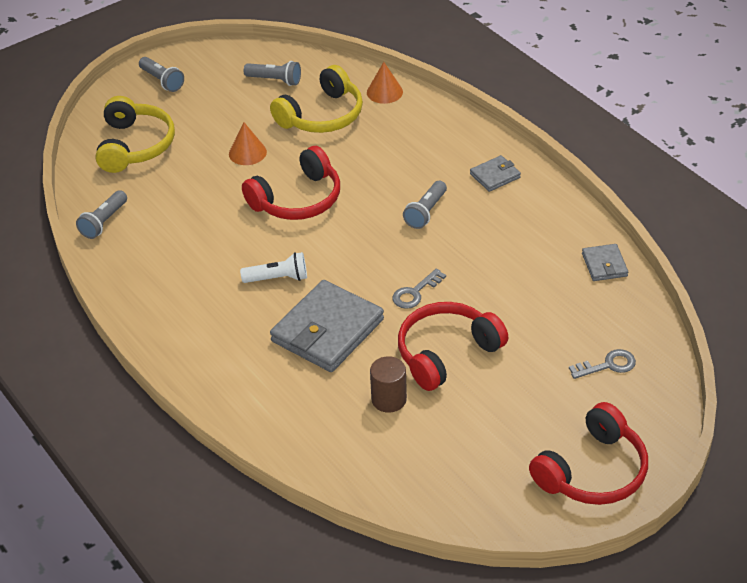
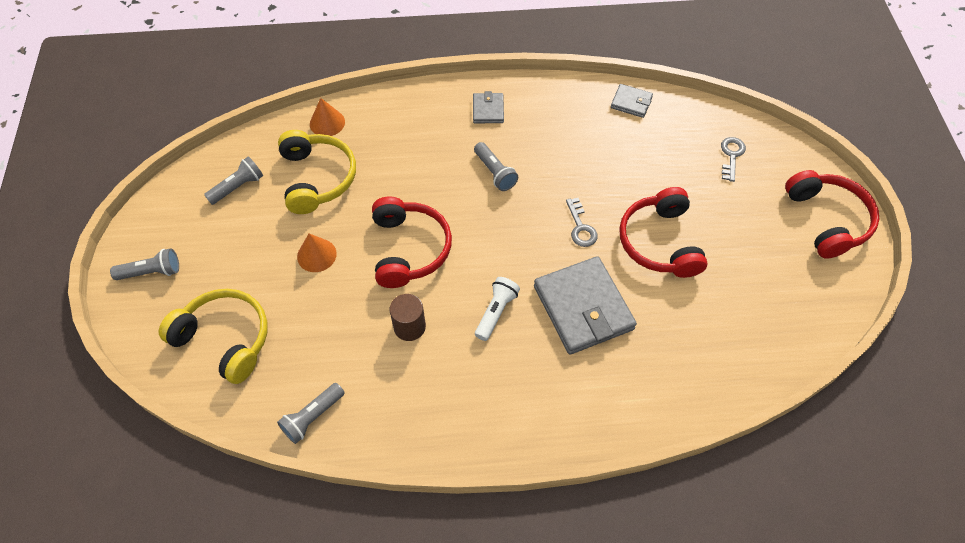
camera: 60 degrees left, 15 degrees up
grey flashlight [76,190,127,239] -> grey flashlight turned 75 degrees clockwise [277,383,345,444]
brown cylinder [370,356,407,413] -> brown cylinder moved to [390,294,426,341]

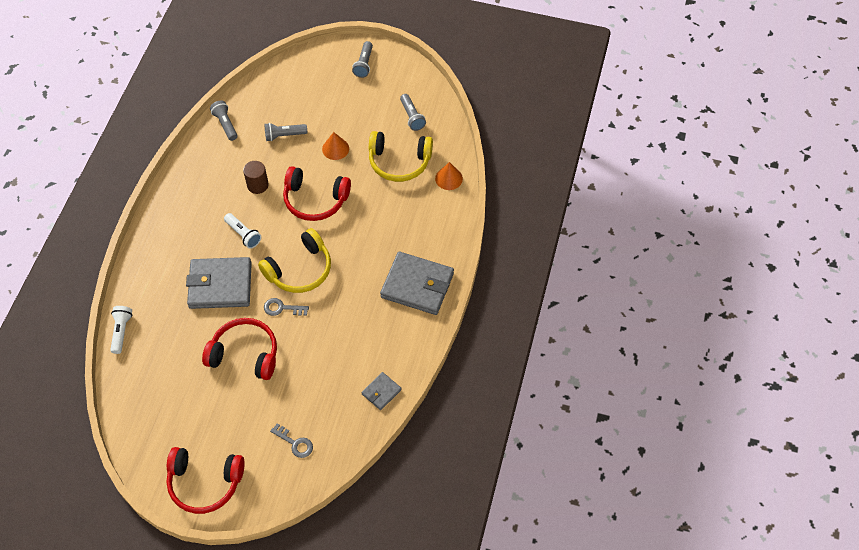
camera: 110 degrees right, 0 degrees up
yellow headphones [159,289,268,384] -> yellow headphones moved to [258,228,331,293]
grey wallet [473,91,504,123] -> grey wallet [380,252,454,315], size x2.06
grey flashlight [474,142,518,191] -> grey flashlight moved to [264,123,307,141]
none -> white flashlight [110,306,133,354]

